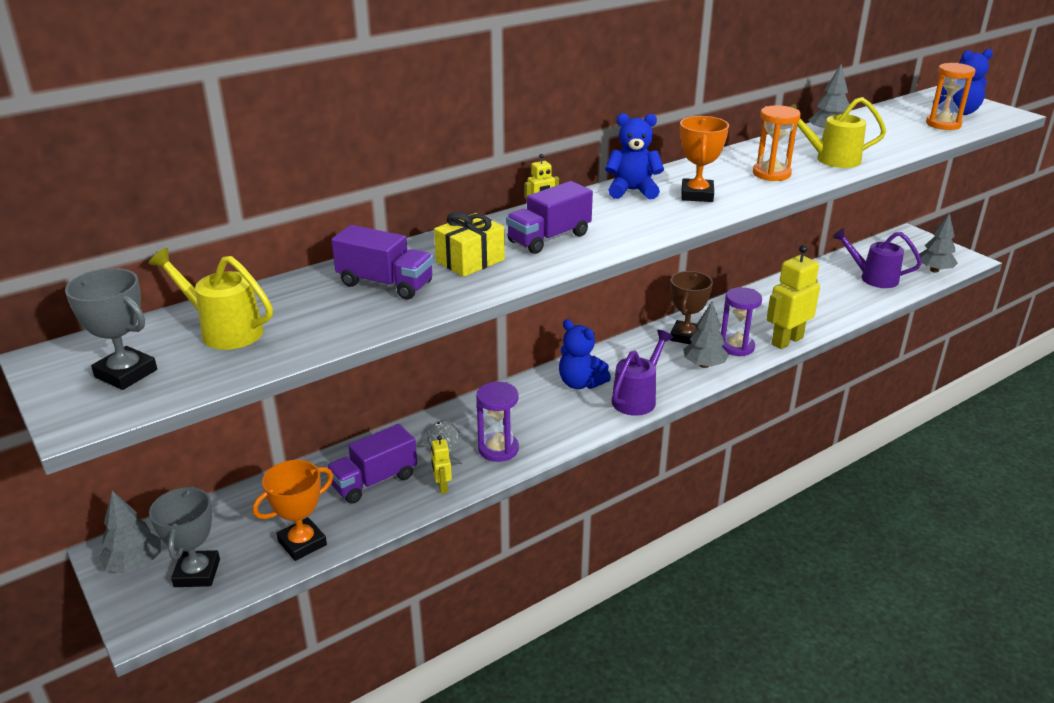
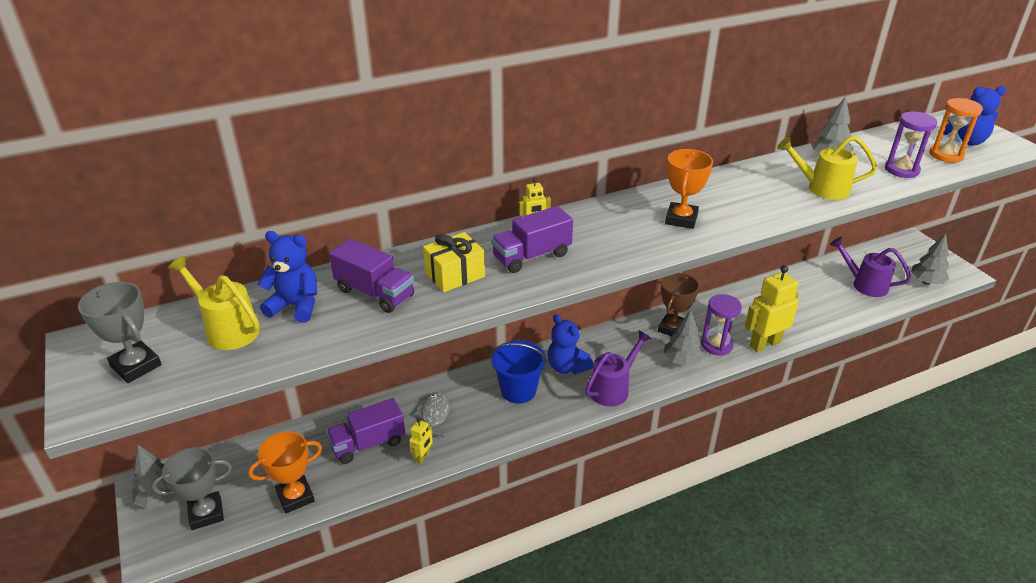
camera: 10 degrees right, 5 degrees up
grey trophy [149,486,220,587] -> grey trophy turned 60 degrees clockwise [151,447,232,530]
yellow robot [431,435,452,494] -> yellow robot turned 150 degrees counterclockwise [409,419,433,464]
purple hourglass [476,382,519,462] -> purple hourglass moved to [885,112,937,178]
blue teddy bear [605,113,664,199] -> blue teddy bear moved to [257,231,317,323]
orange hourglass [753,105,801,181] -> none
none -> blue bucket [491,340,547,404]

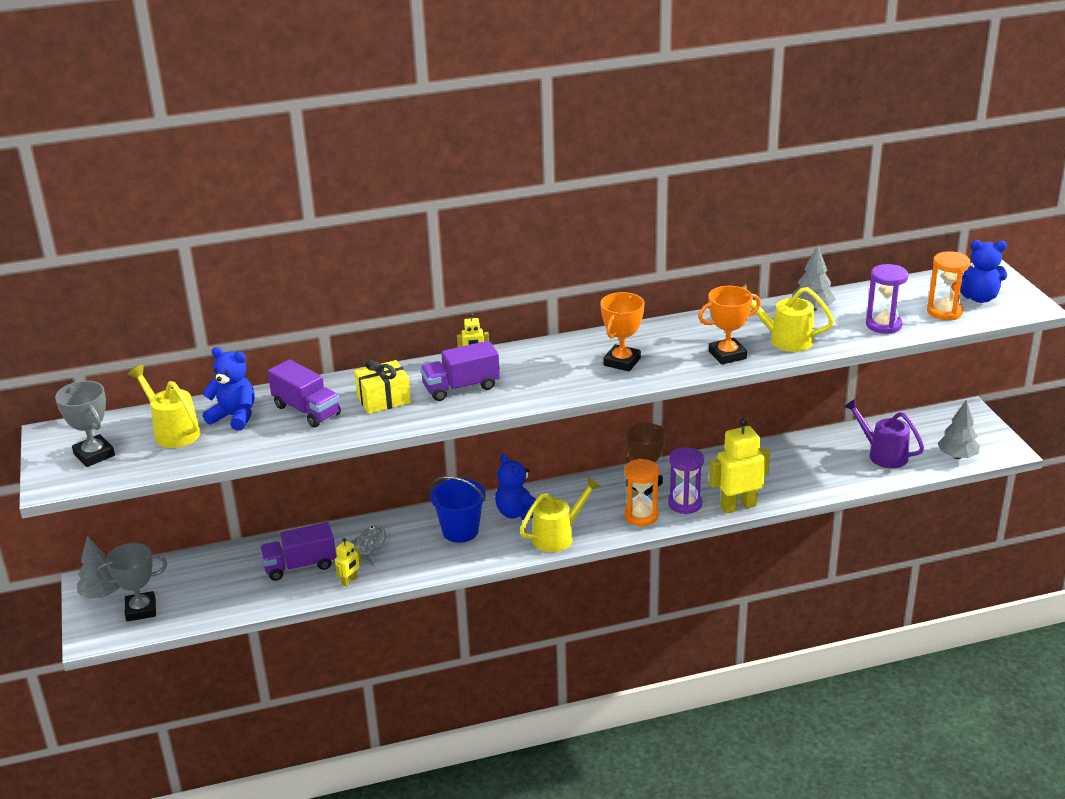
camera: 10 degrees right, 5 degrees down
orange trophy [248,432,322,514] -> orange trophy moved to [698,286,761,365]
purple watering can [585,330,652,407] -> yellow watering can [520,477,601,552]
grey tree [664,310,704,366] -> orange hourglass [624,459,659,526]

